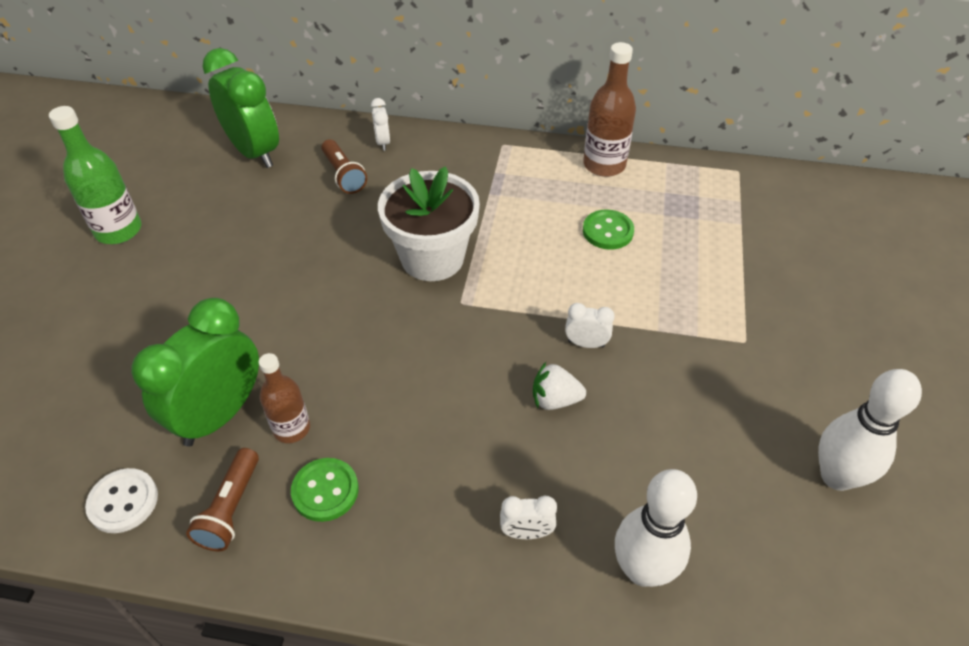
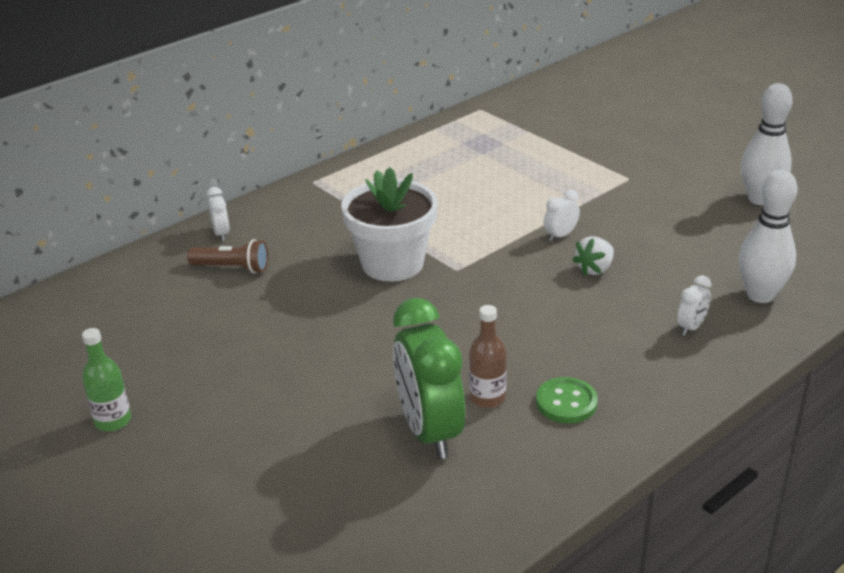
camera: 50 degrees left, 15 degrees down
green bottle [49,106,141,244] -> green bottle [82,328,131,431], size x0.66
white button [85,468,158,533] -> none
brown flashlight [186,448,259,551] -> none
green clock [202,48,279,168] -> none
white clock [371,98,390,151] -> white clock turned 135 degrees counterclockwise [207,187,230,241]
brown bottle [583,42,636,177] -> none
green button [583,209,634,250] -> none

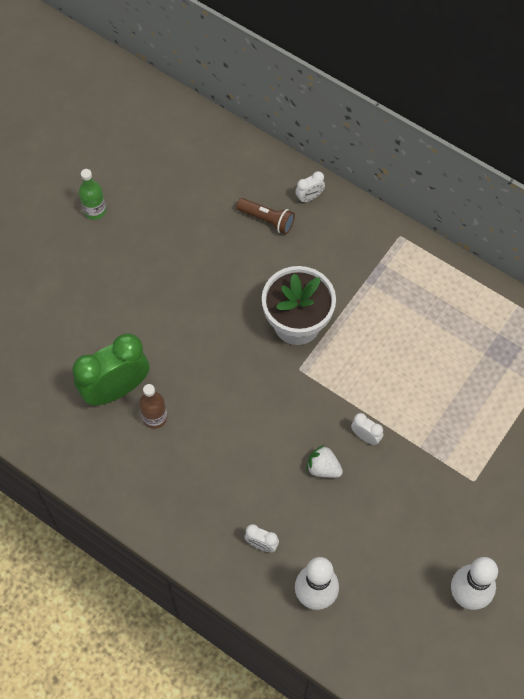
camera: 75 degrees right, 30 degrees up
brown flashlight [187,239,268,273] -> brown flashlight turned 60 degrees counterclockwise [236,198,295,234]
green button [536,377,598,423] -> none

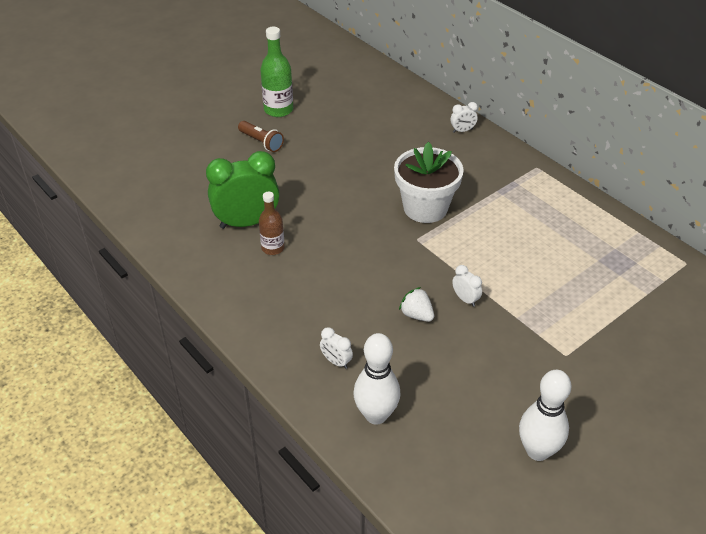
camera: 15 degrees right, 20 degrees down
green bottle [79,169,106,220] -> green bottle [260,27,293,117], size x1.52
brown flashlight [236,198,295,234] -> brown flashlight moved to [238,121,284,152]

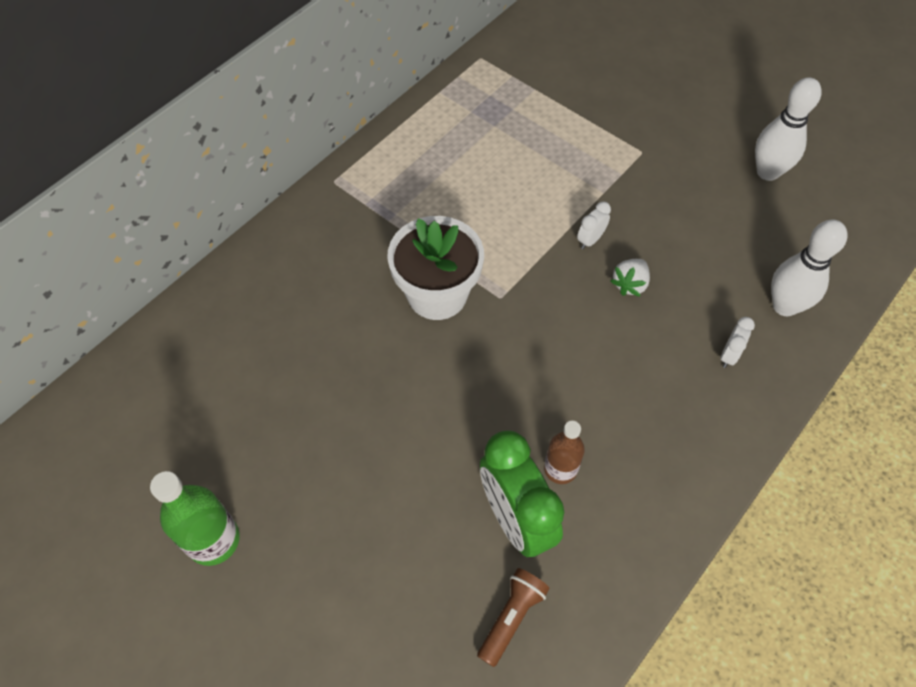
camera: 100 degrees left, 15 degrees up
brown flashlight [238,121,284,152] -> brown flashlight moved to [477,568,550,667]
white clock [451,102,478,133] -> none

